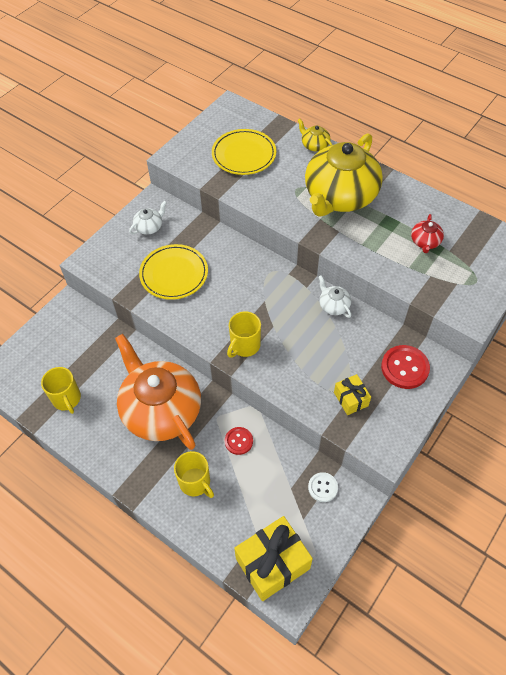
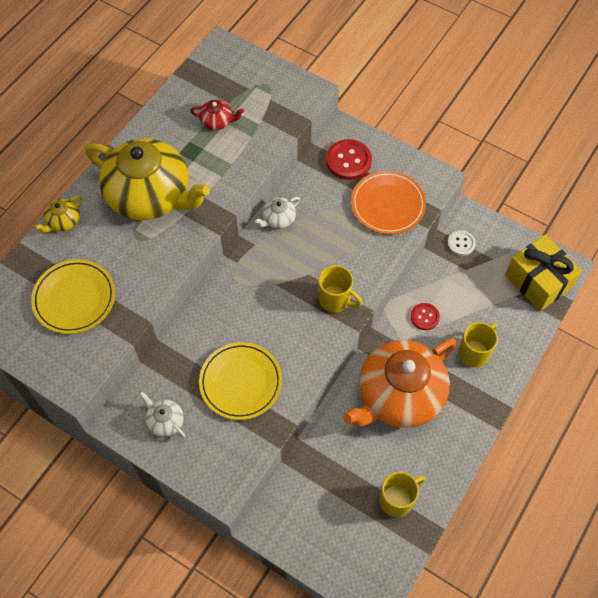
camera: 95 degrees left, 5 degrees up
yellow gift [334,374,371,415] -> orange plate [351,171,426,234]

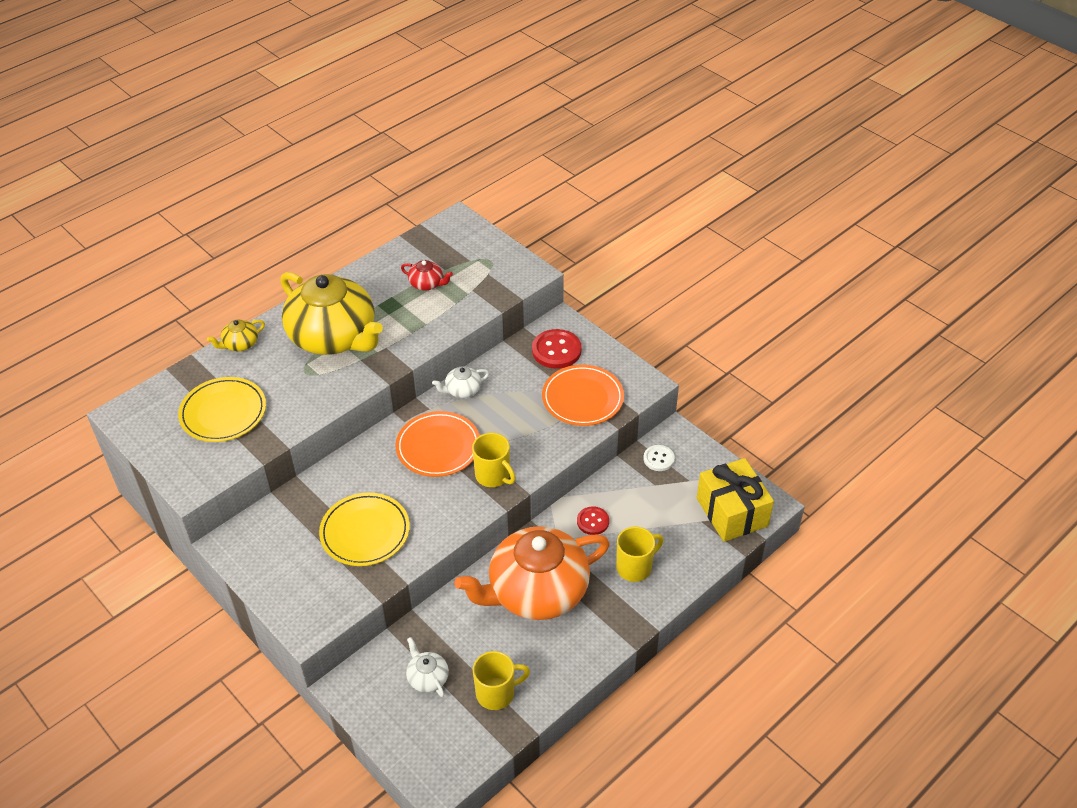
camera: 15 degrees right, 15 degrees down
white teapot [139,391,185,438] -> white teapot moved to [406,637,449,697]
none -> orange plate [396,411,480,477]

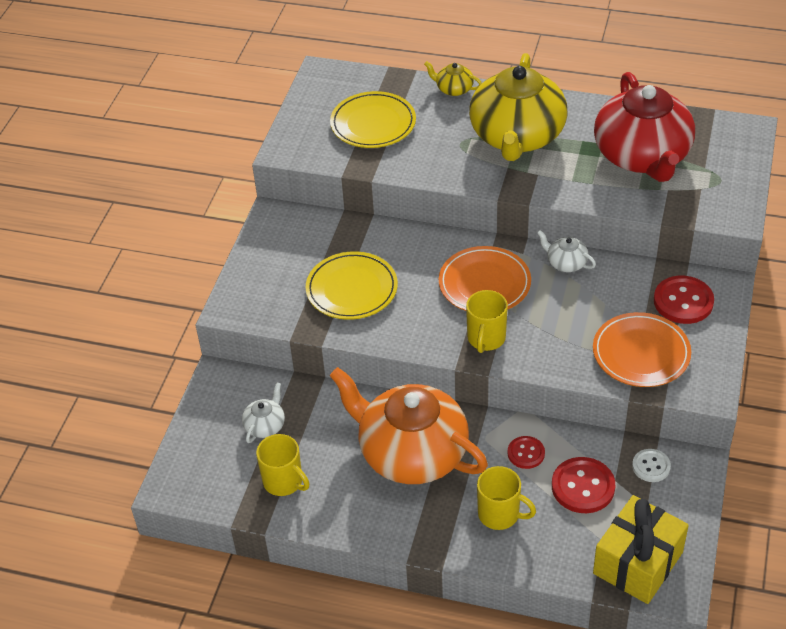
camera: 60 degrees right, 0 degrees up
red teapot [401,260,453,291] -> red teapot [594,72,695,182], size x2.49
none -> red button [552,457,615,513]

